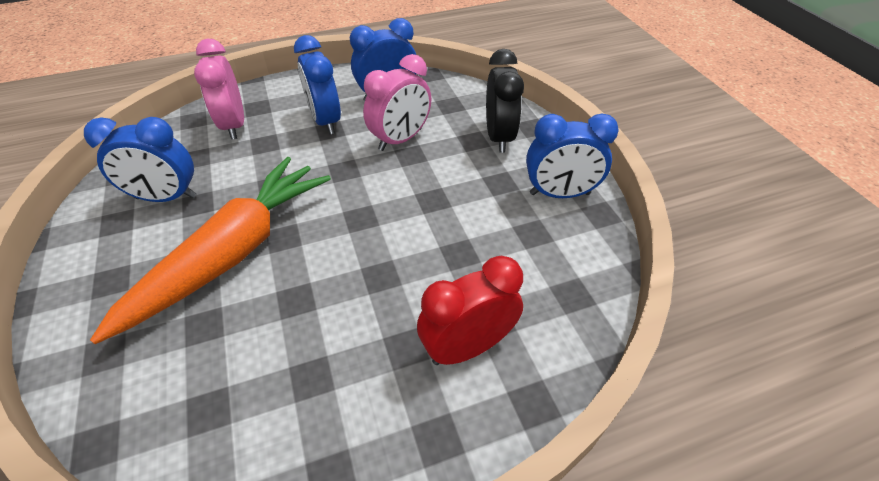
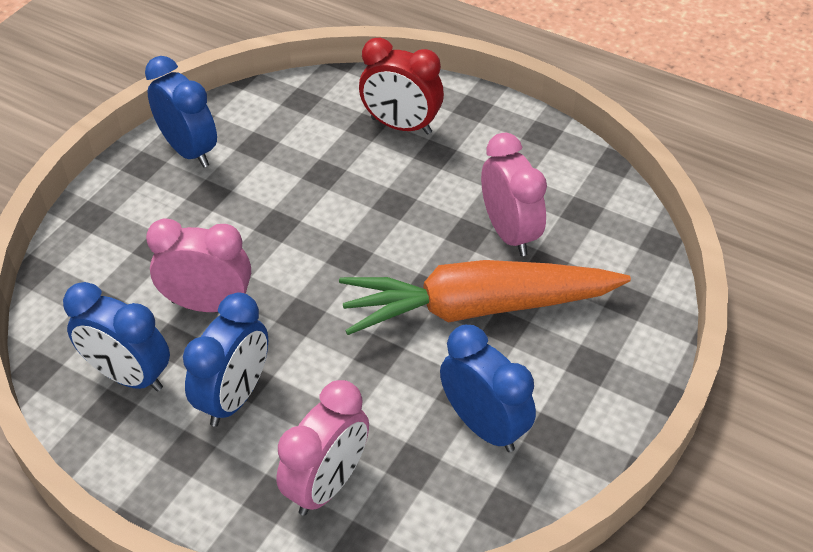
camera: 130 degrees left, 0 degrees up
black clock [486,49,524,153] -> none
none -> pink clock [481,133,547,256]

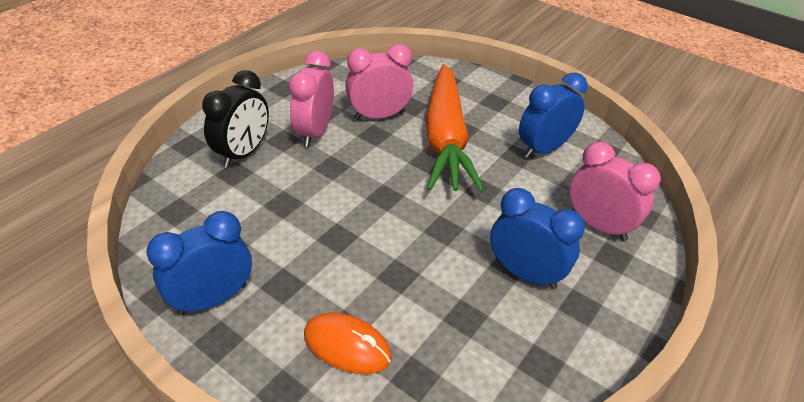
camera: 85 degrees left, 5 degrees down
blue clock [63,282,170,392] -> none
pink clock [146,218,251,312] -> pink clock moved to [289,51,334,147]
red clock [359,38,444,135] -> black clock [202,70,269,168]
none -> orange mouse [304,312,392,374]

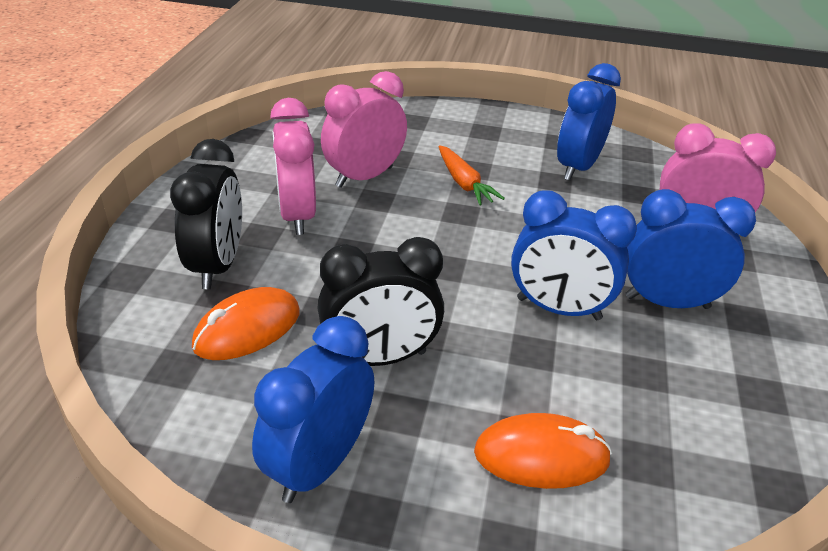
camera: 25 degrees left, 5 degrees down
orange carrot [425,64,484,192] -> orange carrot [439,145,505,205], size x0.43
none -> orange mouse [192,287,300,360]
none -> black clock [317,237,444,366]
none -> blue clock [511,190,637,320]

